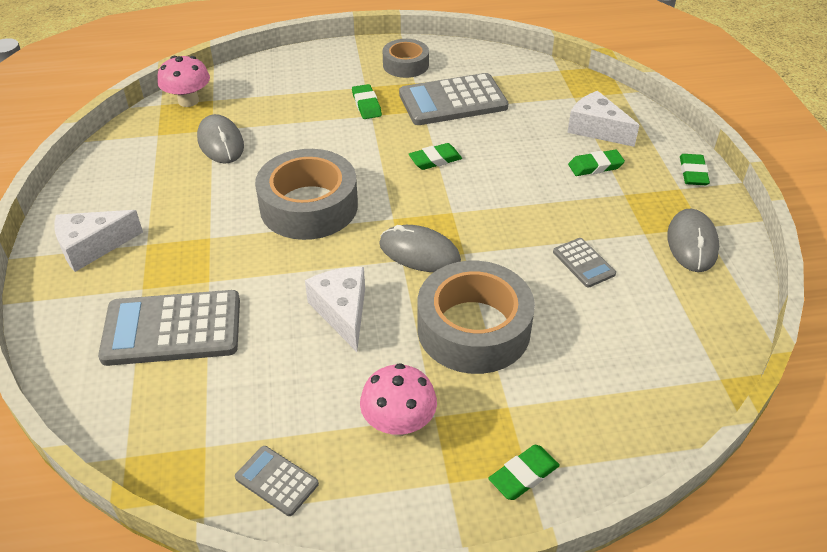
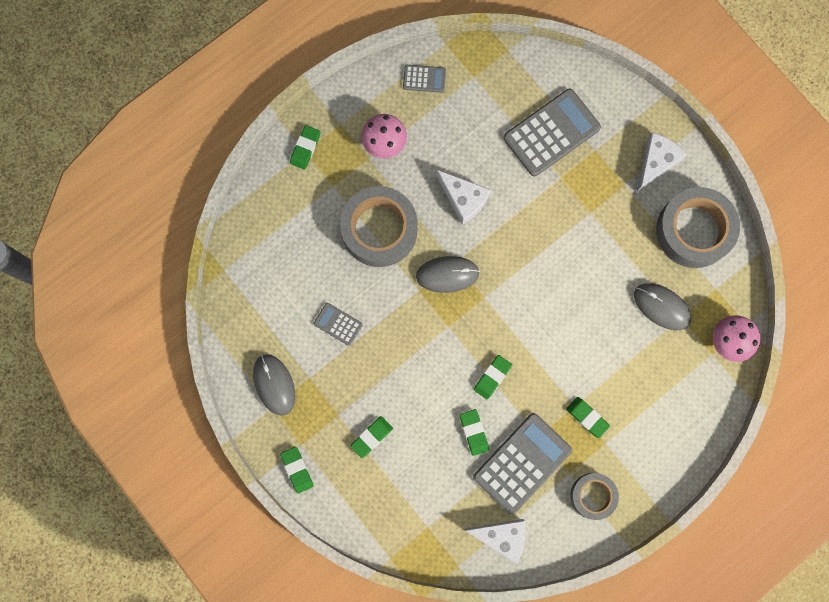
camera: 150 degrees right, 35 degrees up
grey tape [255,149,358,240] -> grey tape moved to [656,187,740,268]
white cheese [567,91,640,147] -> white cheese moved to [464,519,526,564]
none -> green eraser [460,409,489,456]

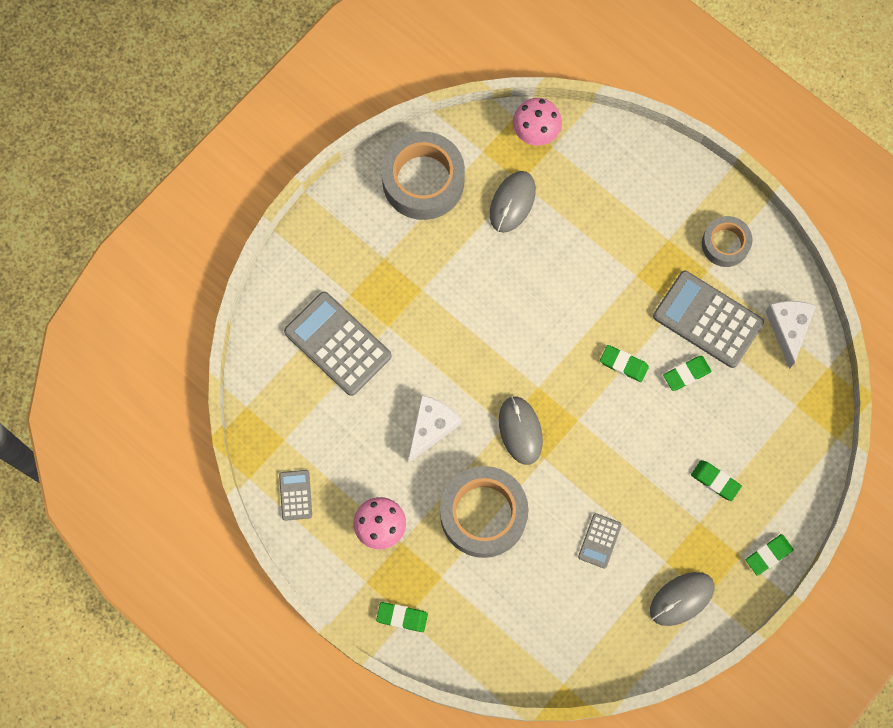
camera: 100 degrees left, 5 degrees down
green eraser [566,397,610,438] -> none
white cheese [637,132,687,192] -> none

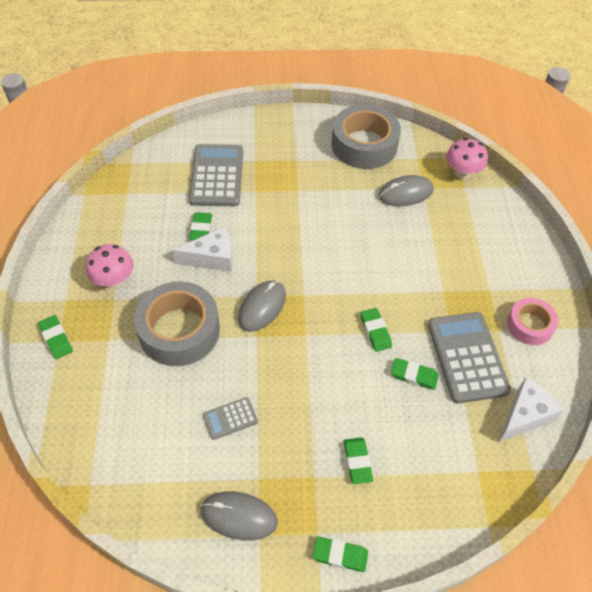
camera: 45 degrees right, 20 degrees down
grey calculator [279,470,312,521] -> none
grey tape [702,216,753,267] -> pink tape [507,298,558,345]
none -> green eraser [189,212,212,240]

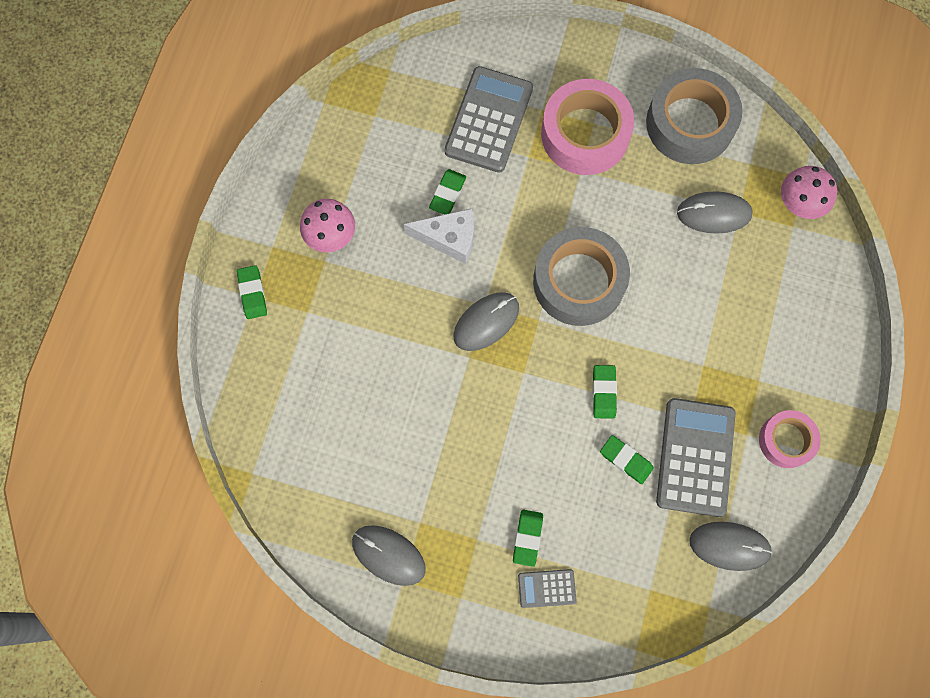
camera: 20 degrees right, 20 degrees up
grey tape [134,281,220,366] -> grey tape moved to [533,227,630,326]
grey calculator [203,397,258,440] -> grey calculator moved to [518,569,577,608]
green eraser [312,536,368,572] -> none
white cheese [499,378,564,442] -> grey mouse [689,522,773,571]
none -> pink tape [541,79,634,175]

